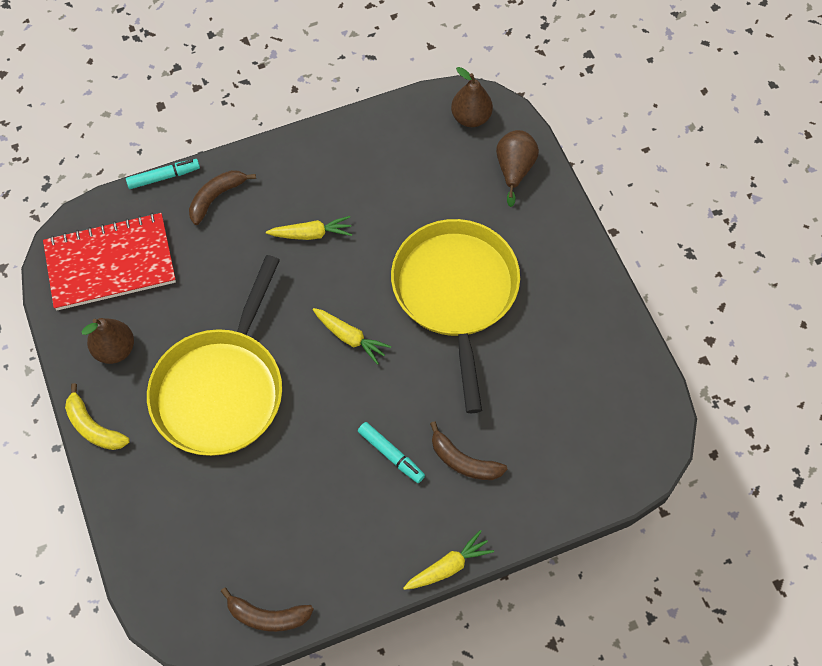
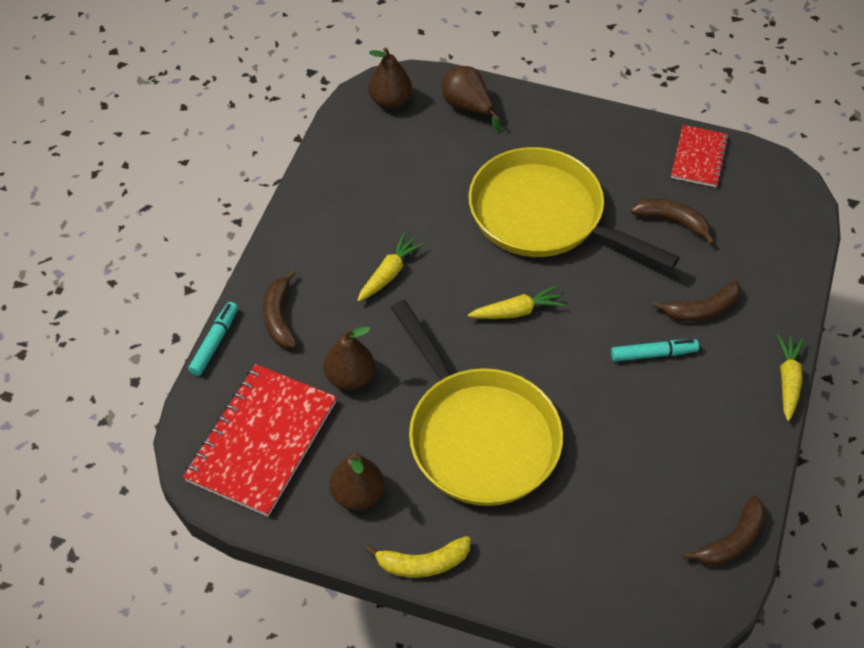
camera: 50 degrees left, 10 degrees down
none -> brown pear [323,326,375,390]
none -> brown banana [630,198,715,245]
none -> red notebook [671,125,729,187]

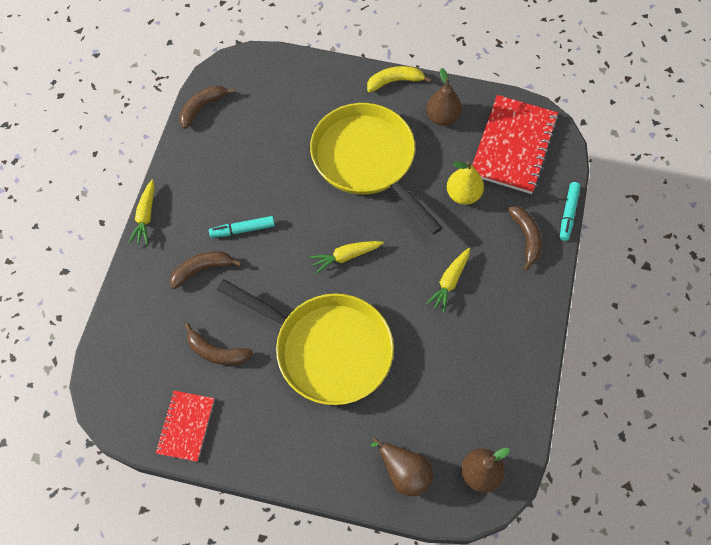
camera: 175 degrees right, 10 degrees up
brown pear [323,326,375,390] -> yellow pear [447,161,484,205]

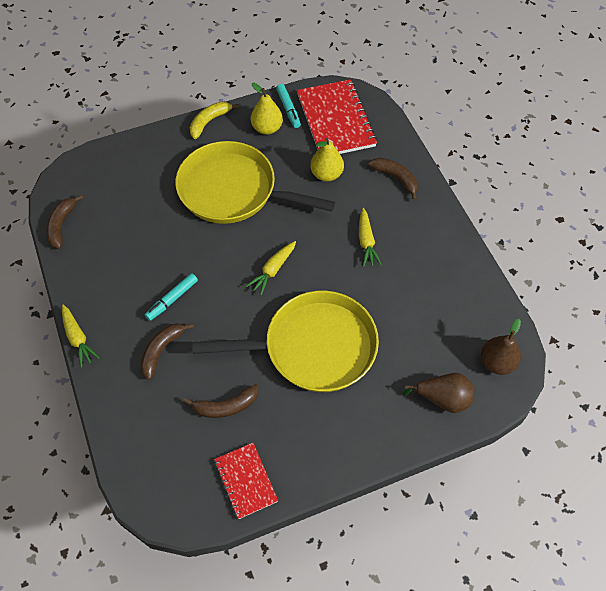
camera: 35 degrees left, 5 degrees down
brown pear [426,68,462,126] -> yellow pear [251,83,283,135]
turquoise marker [560,182,581,241] -> turquoise marker moved to [276,84,301,128]

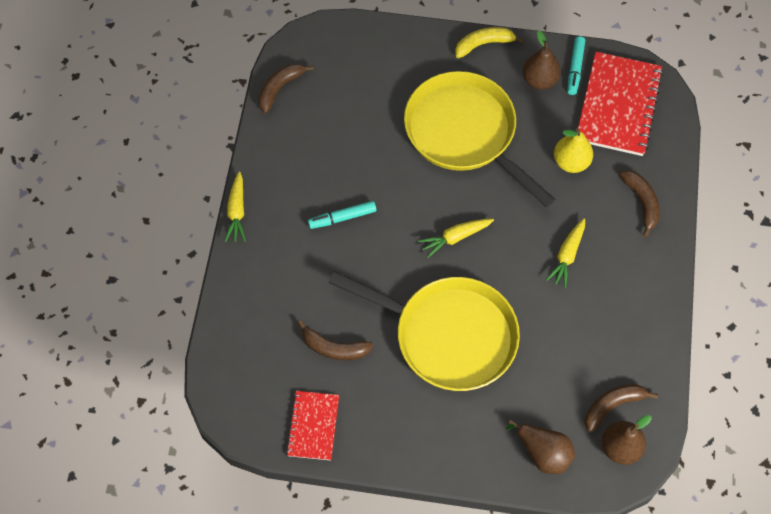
camera: 30 degrees right, 5 degrees up
brown banana [140,323,194,380] -> brown banana moved to [585,384,658,432]
yellow pear [251,83,283,135] -> brown pear [522,30,561,90]

